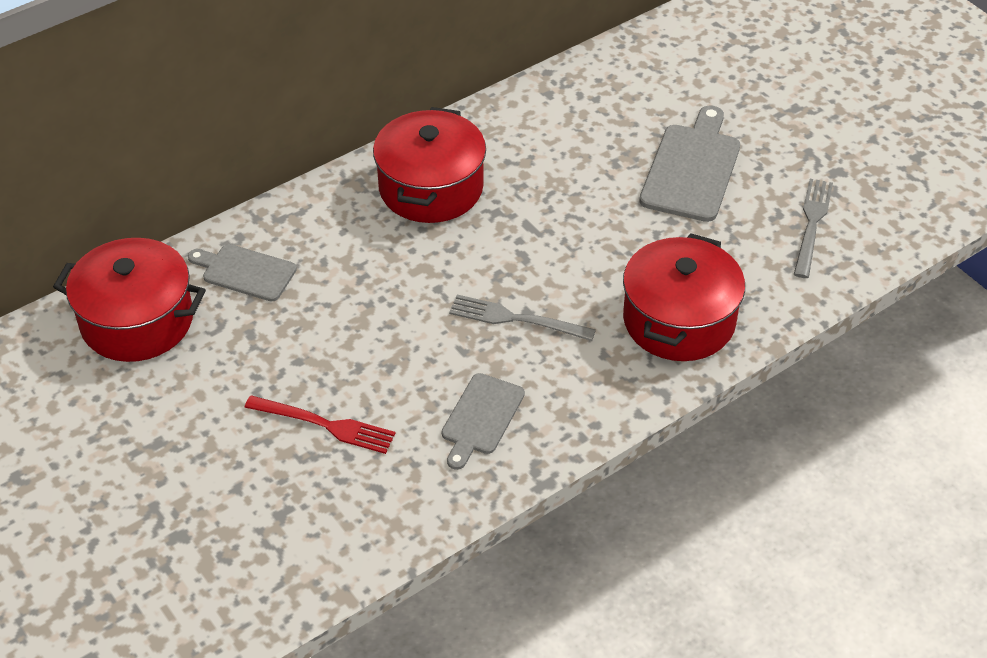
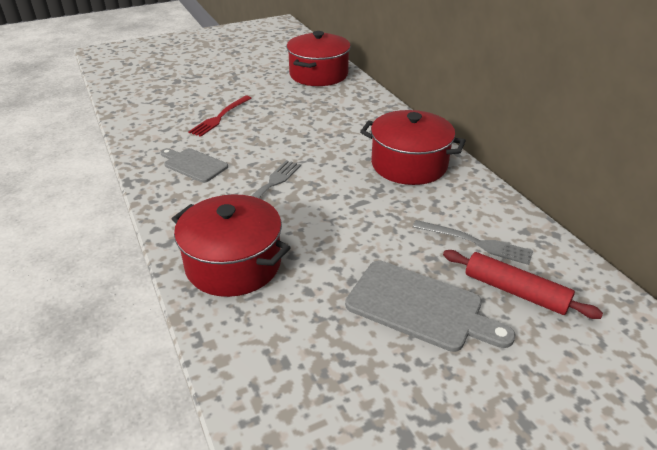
camera: 100 degrees right, 10 degrees down
grey cutting board [188,244,297,301] -> none
grey fork [794,179,833,278] -> grey fork moved to [413,220,533,265]
none -> red rolling pin [443,250,603,319]

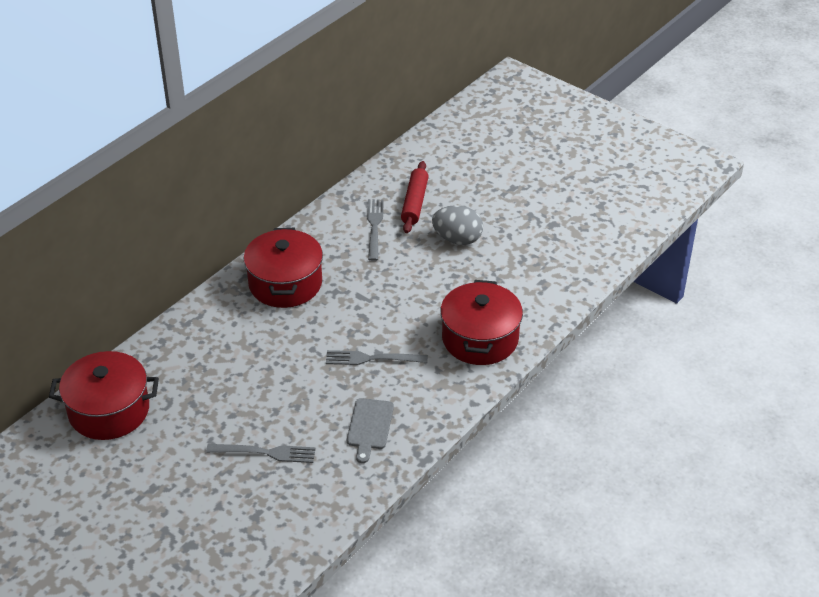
camera: 115 degrees left, 5 degrees up
red fork [188,96,251,137] -> grey fork [206,444,316,463]
grey cutting board [345,260,515,352] -> grey egg [432,205,483,245]

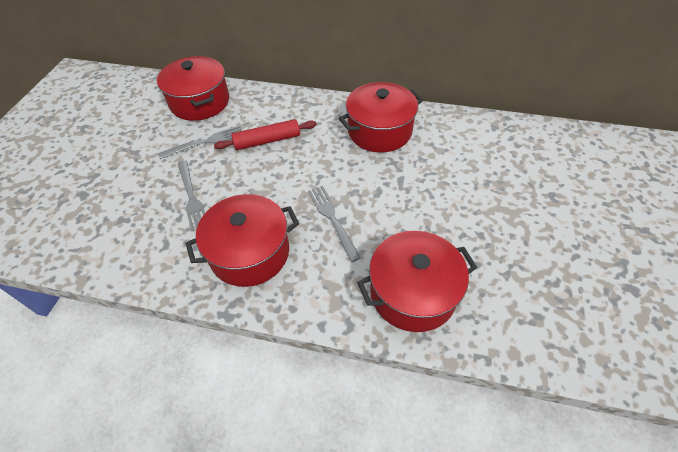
camera: 65 degrees right, 10 degrees up
grey cutting board [347,398,394,463] -> red pot [186,194,299,287]
grey fork [367,199,384,261] -> grey fork moved to [158,125,242,159]
red rolling pin [401,161,429,233] -> red rolling pin moved to [214,119,317,150]
grey egg [432,205,483,245] -> none

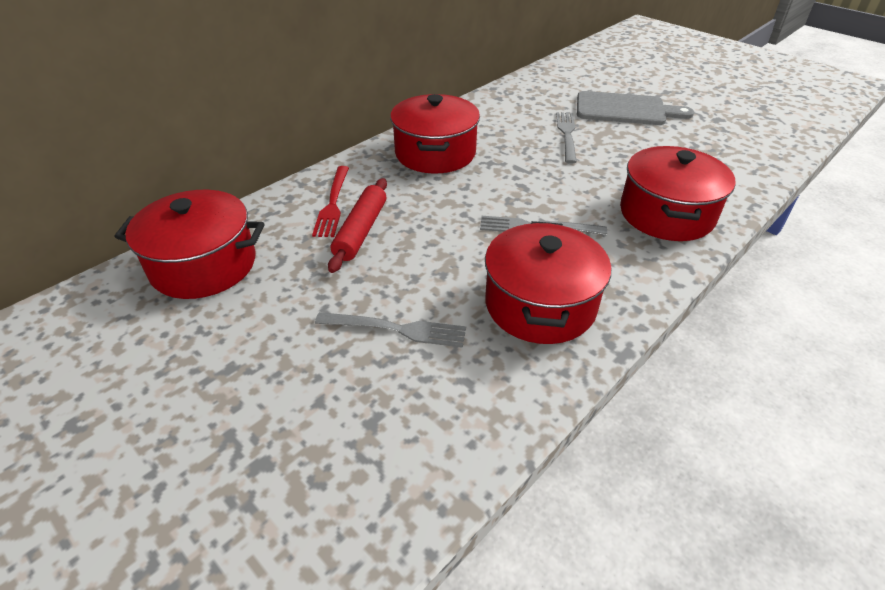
camera: 60 degrees left, 10 degrees down
grey fork [158,125,242,159] -> grey fork moved to [556,112,577,164]
none -> red fork [312,166,349,237]
none -> grey cutting board [577,91,694,125]

